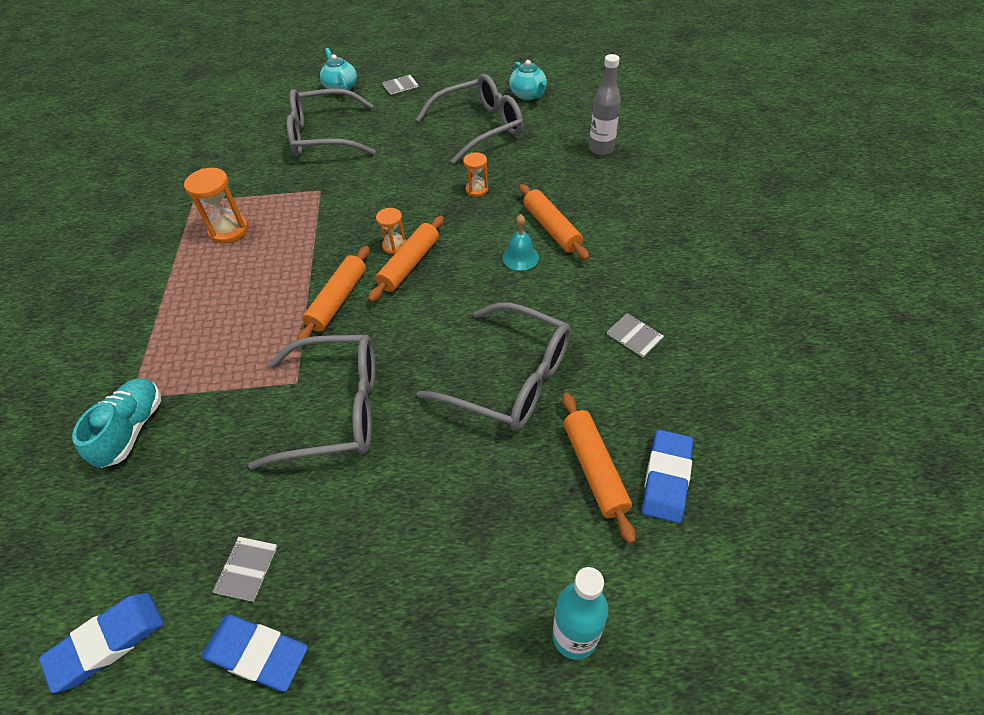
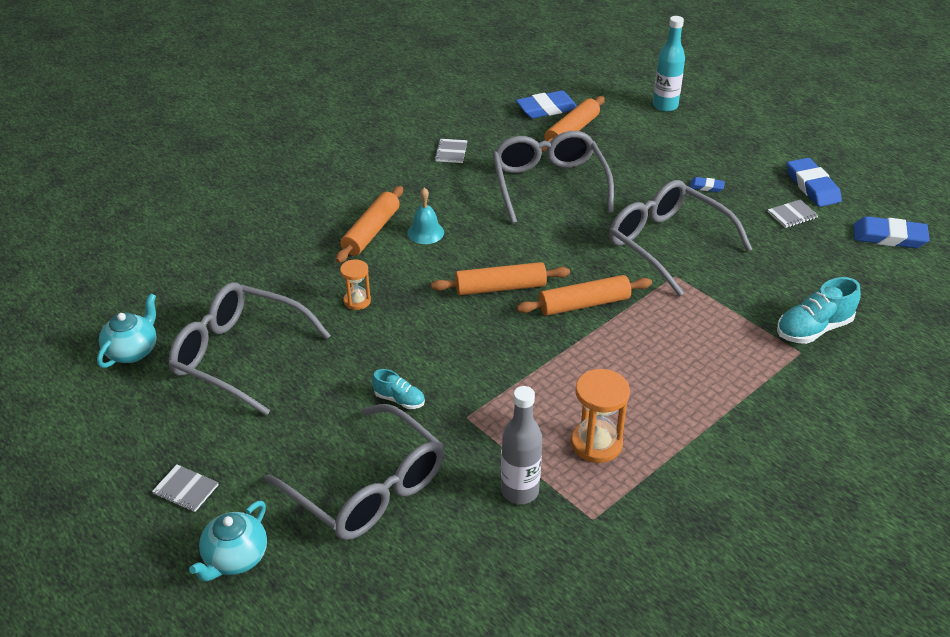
camera: 130 degrees left, 10 degrees down
orange hourglass [376,208,406,254] -> none
grey bottle [589,54,621,156] -> grey bottle moved to [501,386,542,504]
none -> turquoise shoe [372,369,425,409]
none -> blue eraser [689,177,725,192]

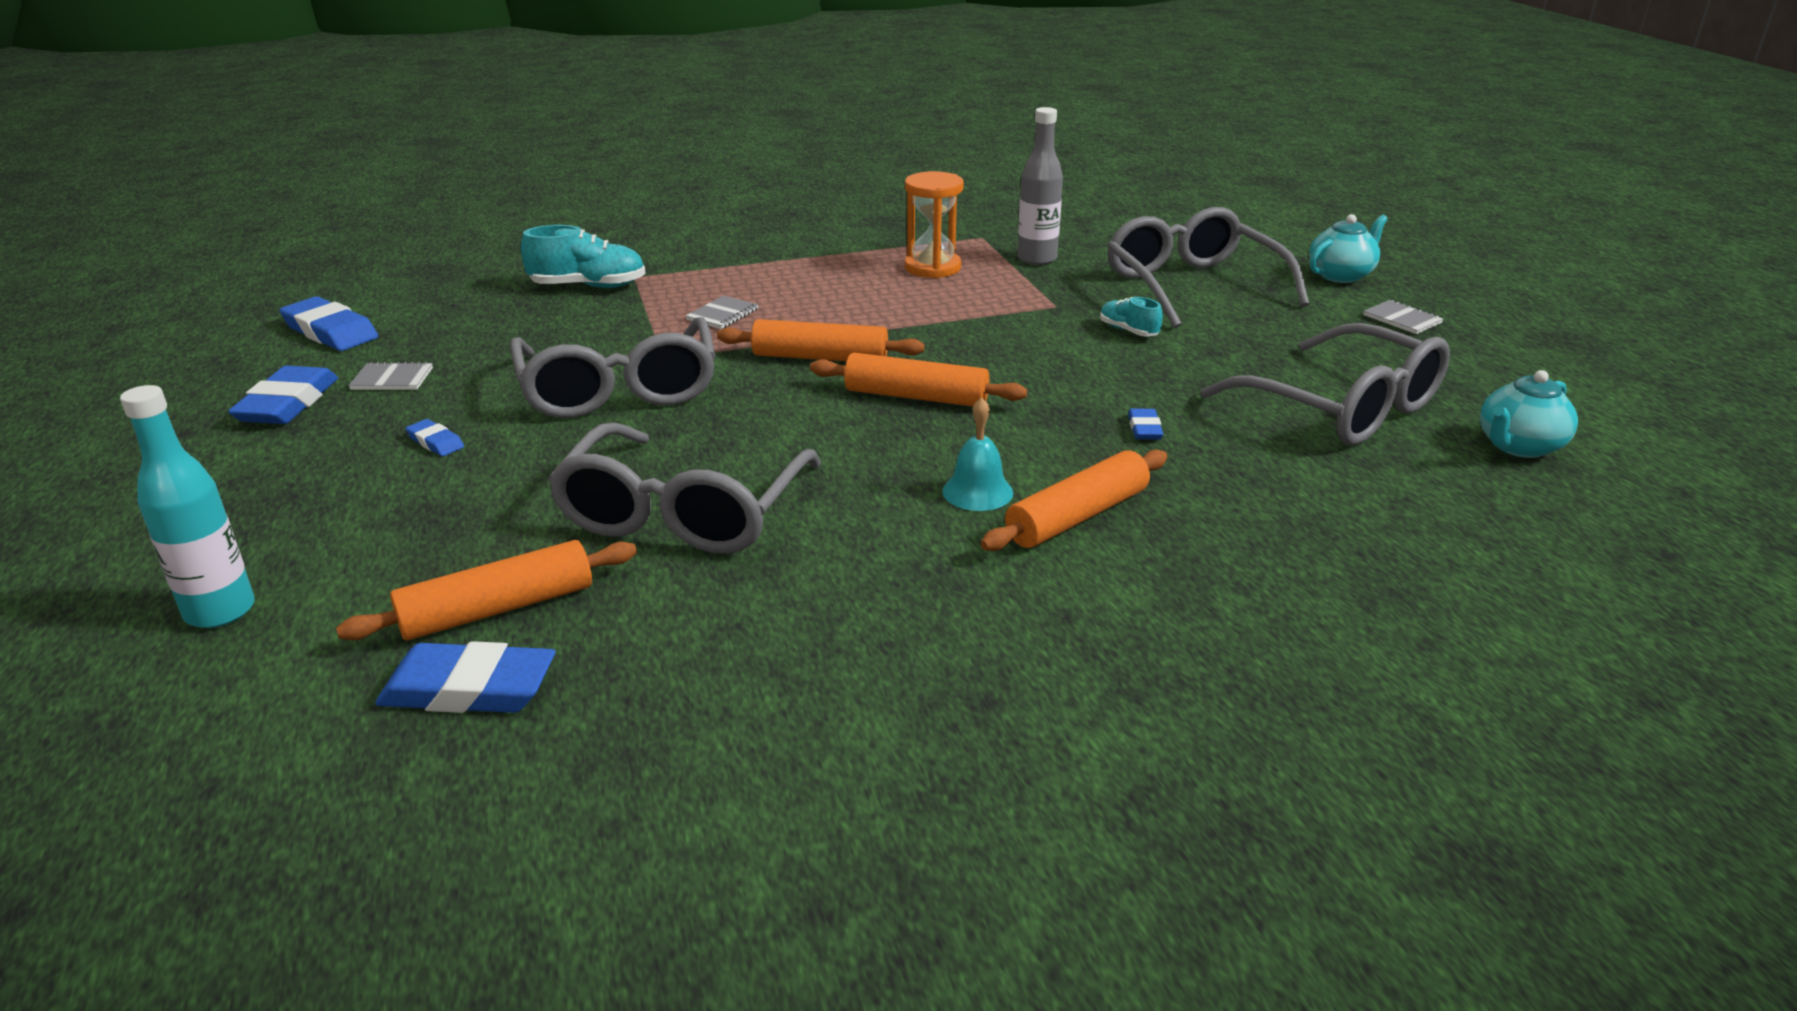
camera: 155 degrees left, 10 degrees down
orange hourglass [340,259,371,310] -> blue eraser [1128,409,1163,439]
grey notebook [435,139,467,163] -> grey notebook moved to [686,295,758,329]

